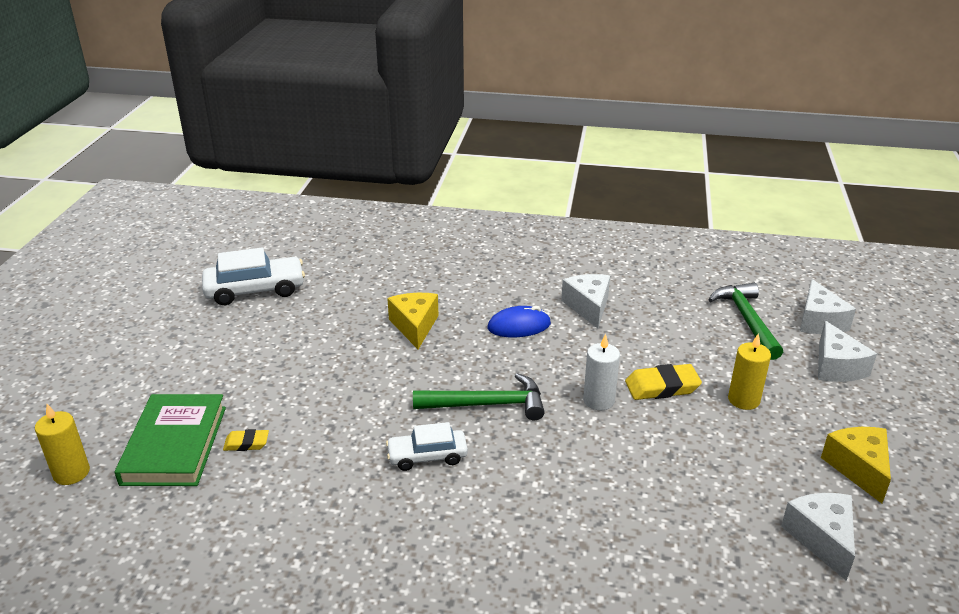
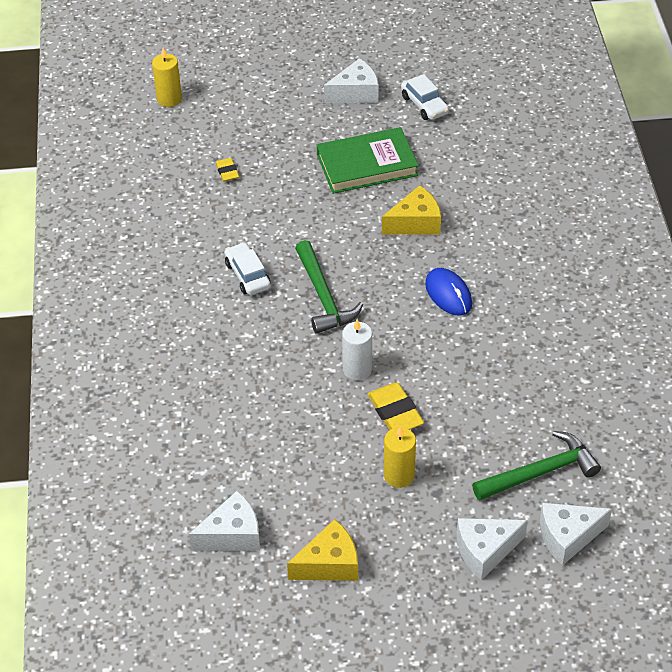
camera: 75 degrees right, 15 degrees up
green book [115,394,226,486] -> green book moved to [317,127,419,194]
white car [202,247,305,305] -> white car [401,74,449,120], size x0.63
white cheese [561,274,610,329] -> white cheese moved to [324,58,379,103]

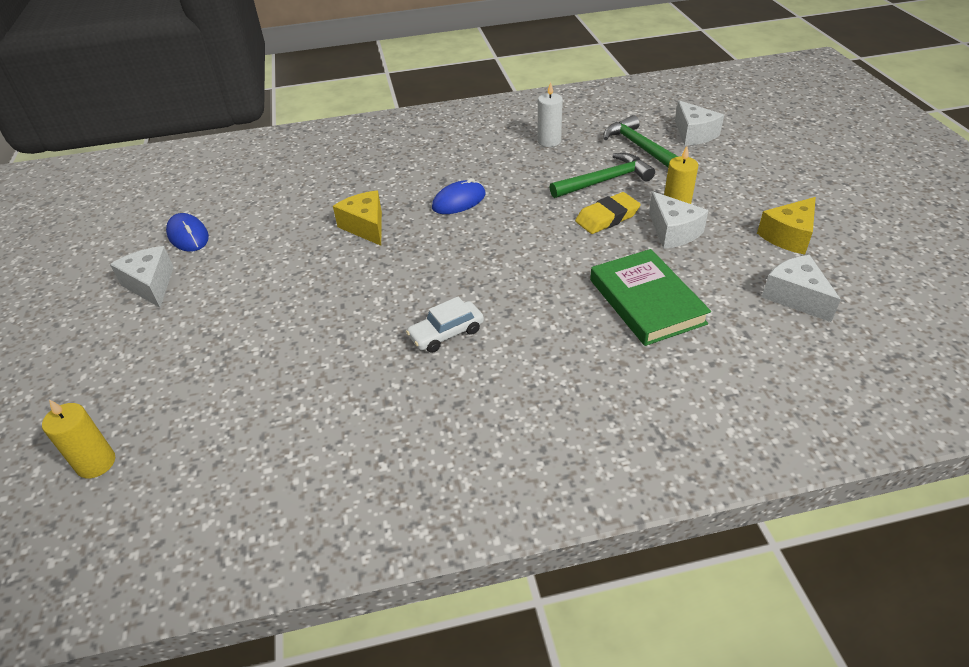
camera: 95 degrees left, 5 degrees down
yellow eraser [215,158,239,181] -> none
yellow cheese [287,519,358,581] -> yellow cheese turned 105 degrees counterclockwise [757,197,816,255]
green hammer [295,240,363,334] -> green hammer moved to [550,153,655,198]
green book [317,127,419,194] -> green book moved to [590,249,711,346]
white candle [342,319,372,380] -> white candle moved to [537,82,563,147]
white car [401,74,449,120] -> blue mouse [166,213,209,252]
white cheese [457,518,528,580] -> white cheese moved to [649,191,709,249]

